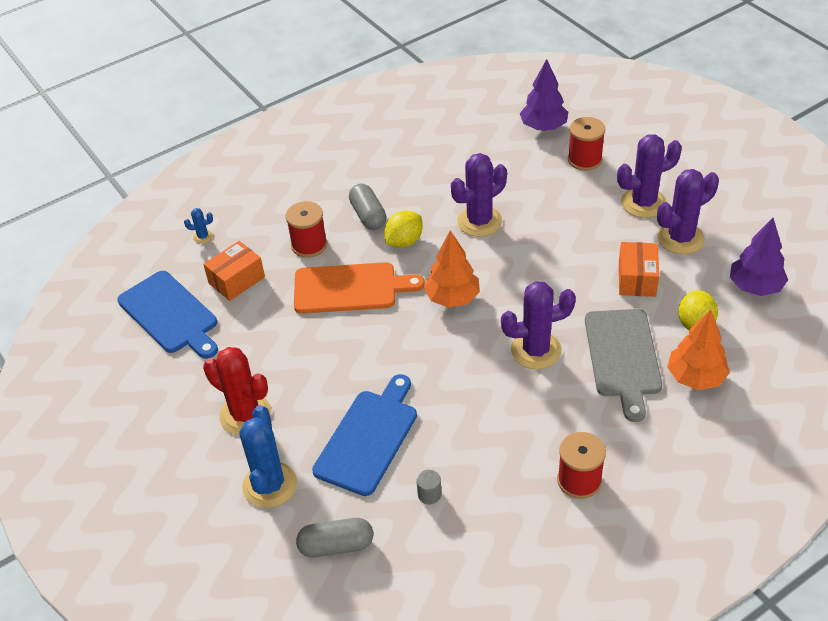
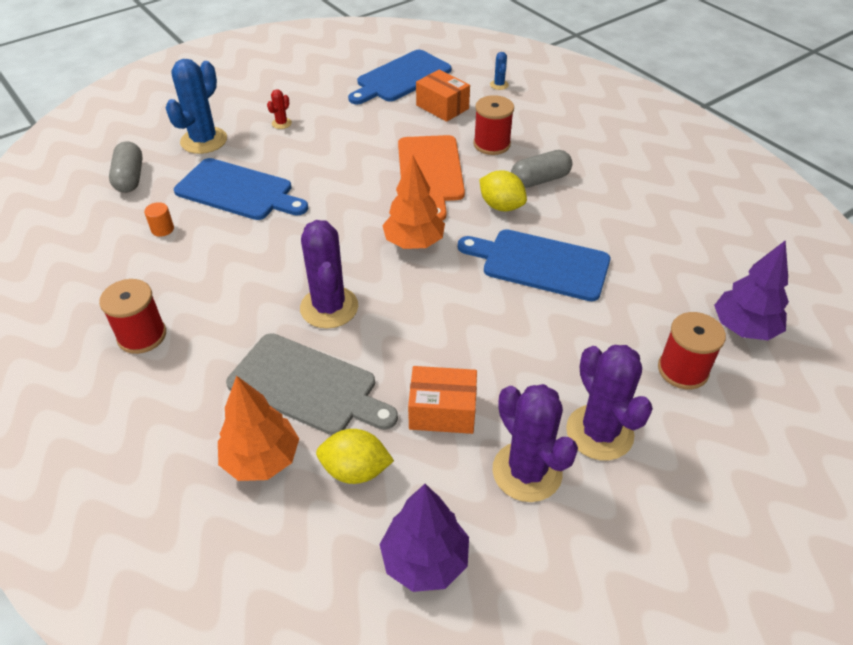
camera: 85 degrees right, 0 degrees up
red cactus [203,347,271,435] -> red cactus [267,89,292,129], size x0.44
blue cactus [239,405,297,508] -> blue cactus turned 60 degrees counterclockwise [165,59,227,154]
grey cylinder [416,470,442,504] -> orange cylinder [144,202,174,237]
purple cactus [451,153,507,237] -> blue cutting board [458,229,610,301]
grey cutting board [585,309,662,422] -> grey cutting board turned 150 degrees counterclockwise [226,333,398,435]

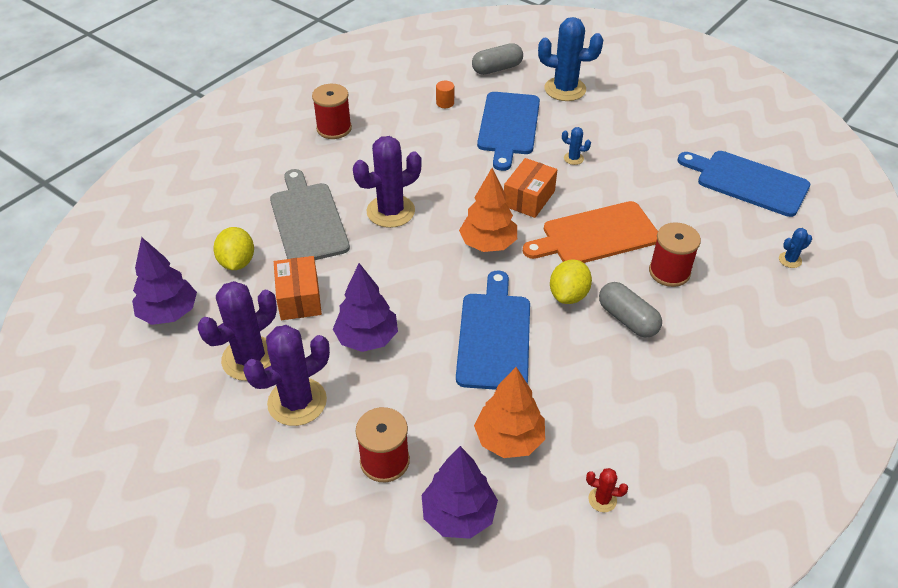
camera: 75 degrees right, 0 degrees up
orange tree [218,376,299,481] -> orange tree moved to [474,367,545,458]
grey cutting board [226,333,398,435] -> grey cutting board turned 150 degrees clockwise [270,169,350,260]
red cactus [267,89,292,129] -> red cactus moved to [586,468,628,512]
orange box [416,70,470,122] -> orange box moved to [504,158,557,218]
none -> purple tree [333,263,398,352]
none -> blue cactus [562,127,591,165]

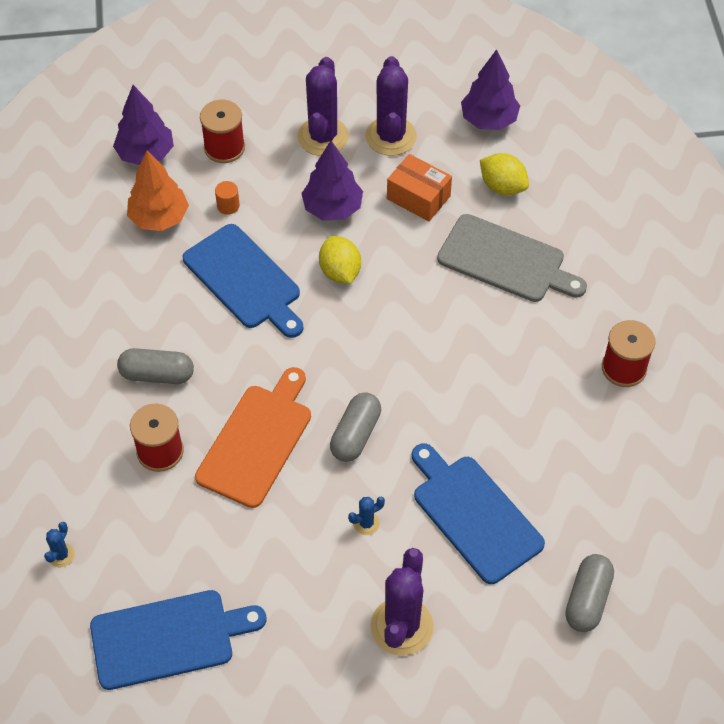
camera: 135 degrees right, 10 degrees up
purple cactus [353,136,422,228] -> purple cactus moved to [371,548,434,656]
orange cylinder [436,81,454,108] -> orange cylinder moved to [215,181,240,215]
orange tree [459,168,517,252] -> none
orange box [504,158,557,218] -> grey capsule [330,392,381,462]
blue cactus [538,17,603,101] -> none
yellow lemon [550,260,592,304] -> yellow lemon moved to [319,236,361,284]
red cactus [586,468,628,512] -> none

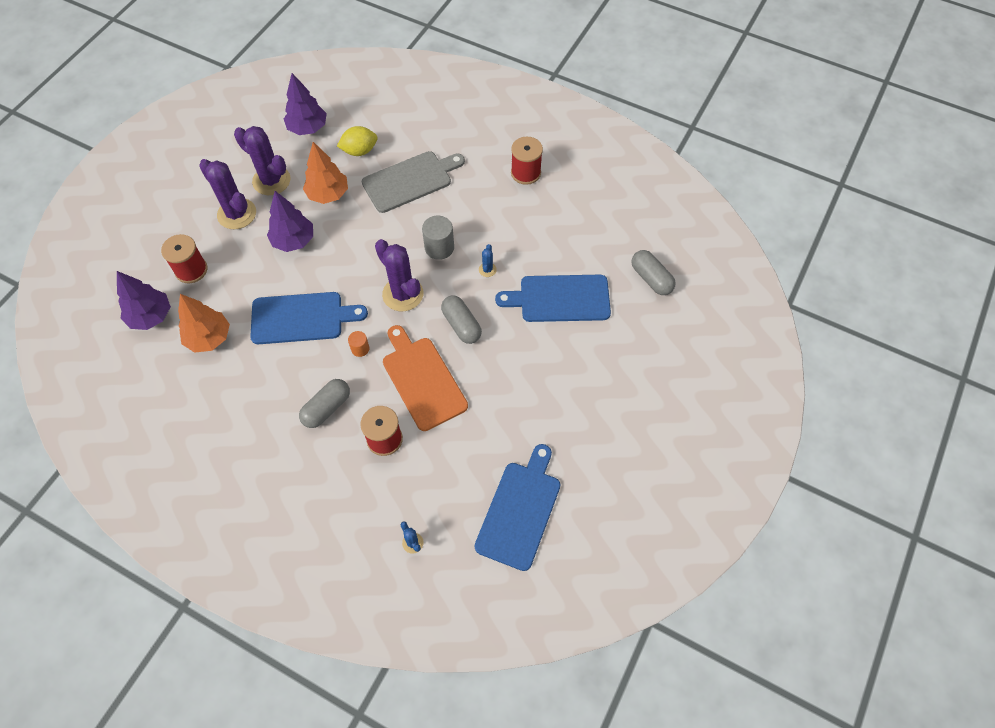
camera: 55 degrees left, 5 degrees up
orange cylinder [215,181,240,215] -> orange cylinder moved to [348,331,369,357]
yellow lemon [319,236,361,284] -> none
blue cactus [348,497,385,535] -> blue cactus moved to [479,244,497,277]
purple cactus [371,548,434,656] -> purple cactus moved to [375,239,423,311]
orange box [387,154,452,222] -> orange tree [303,142,348,204]
none -> grey cylinder [422,216,454,260]

